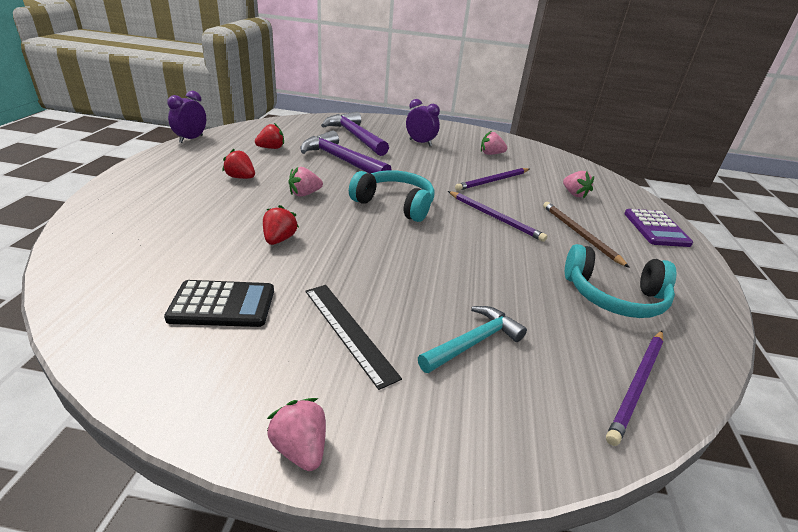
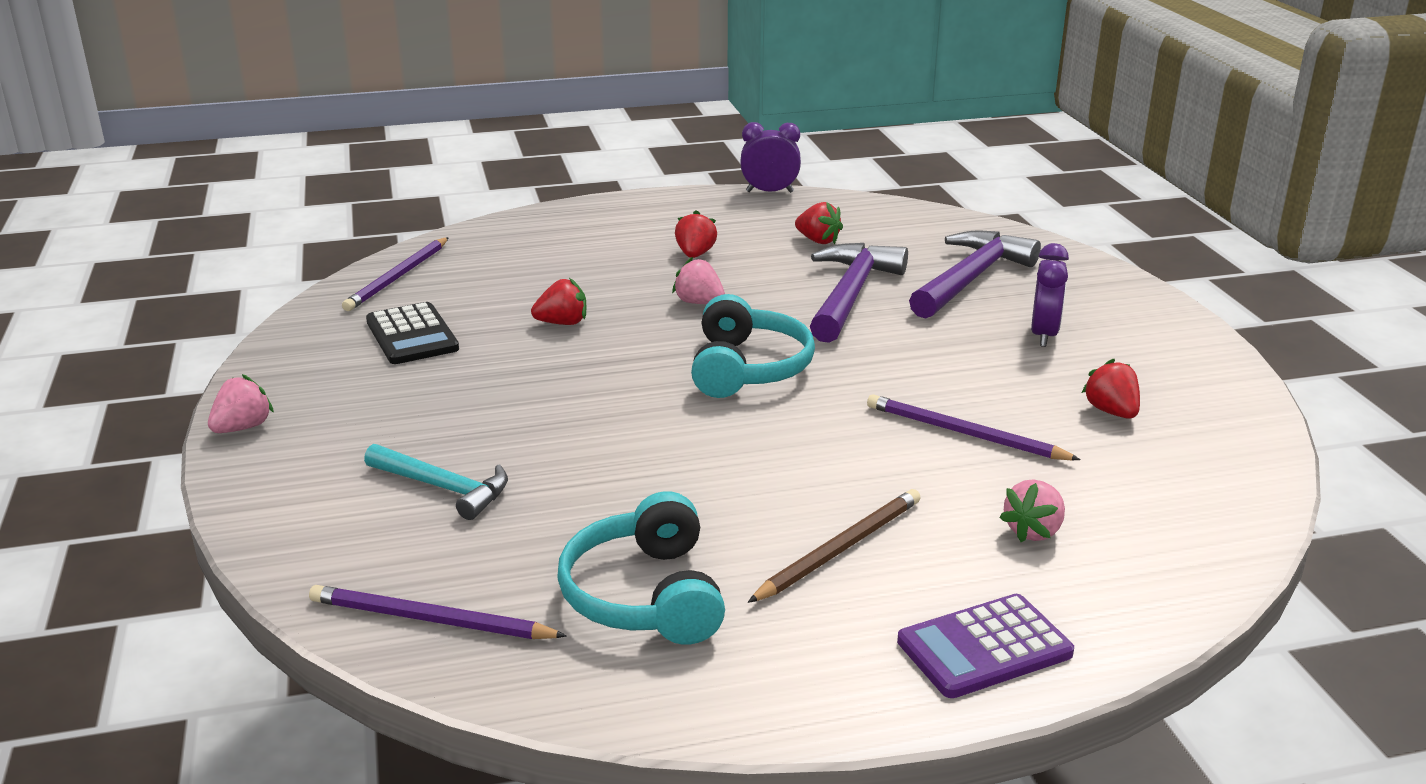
camera: 70 degrees right, 5 degrees down
black ruler [305,285,402,390] -> none
purple pencil [448,191,547,242] -> purple pencil moved to [342,237,449,311]
pink strawberry [481,131,507,155] -> red strawberry [1082,359,1140,419]

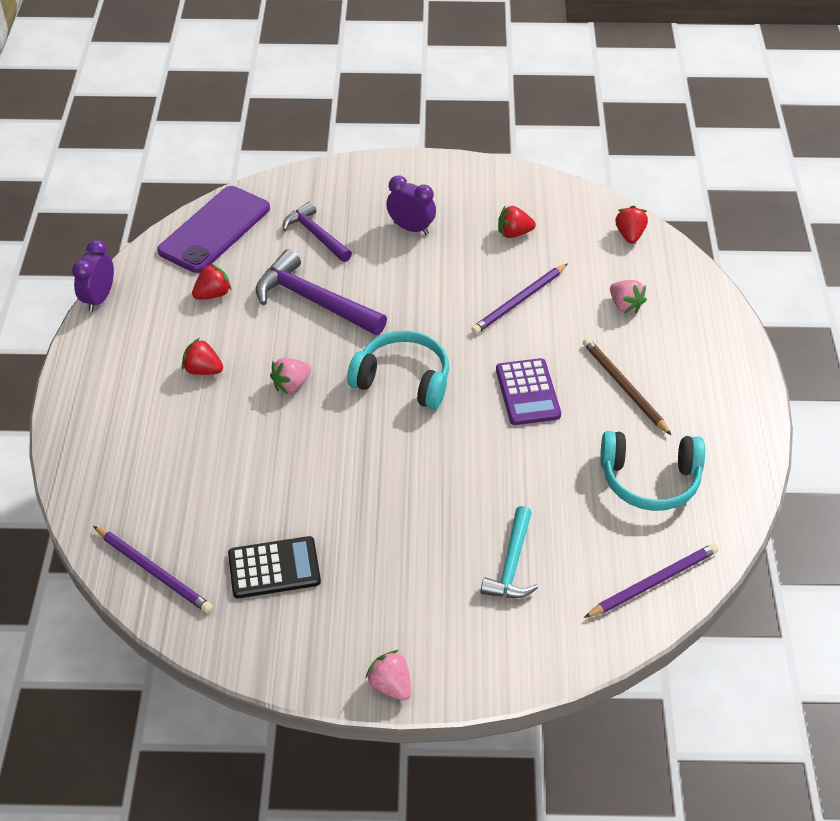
camera: 75 degrees left, 20 degrees up
purple pencil [309,585,567,639] -> purple pencil turned 150 degrees counterclockwise [584,543,719,618]
turquoise hammer [364,444,508,520] -> turquoise hammer turned 150 degrees clockwise [481,506,538,598]
red strawberry [531,278,586,325] -> red strawberry moved to [615,206,648,244]
purple calculator [897,594,1074,698] -> purple calculator moved to [496,358,561,425]
purple hammer [909,231,1041,318] -> purple hammer [283,201,352,262], size x0.64
none -> purple phone [157,186,270,273]

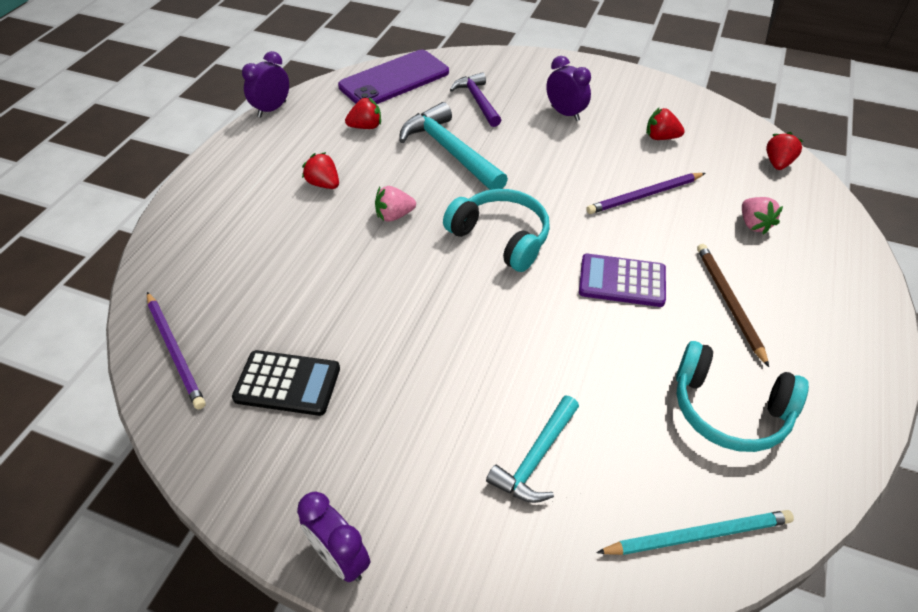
camera: 20 degrees right, 0 degrees up
purple hammer [256,249,387,335] -> turquoise hammer [399,102,508,190]
pink strawberry [365,650,411,701] -> purple clock [297,491,371,582]
purple calculator [496,358,561,425] -> purple calculator turned 90 degrees clockwise [579,254,666,307]
purple pencil [584,543,719,618] -> turquoise pencil [596,510,794,555]

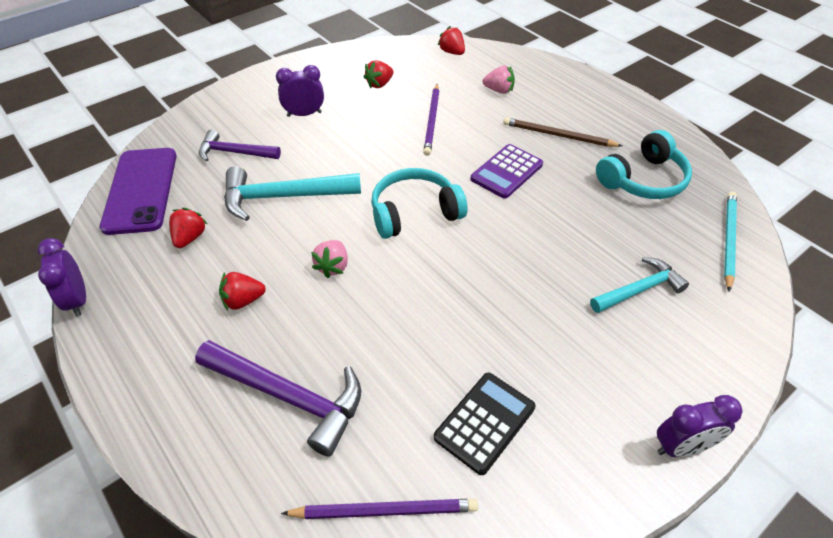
camera: 60 degrees left, 0 degrees up
turquoise hammer [486,396,579,503] -> turquoise hammer turned 90 degrees counterclockwise [590,257,689,313]
none -> purple hammer [195,340,361,457]

